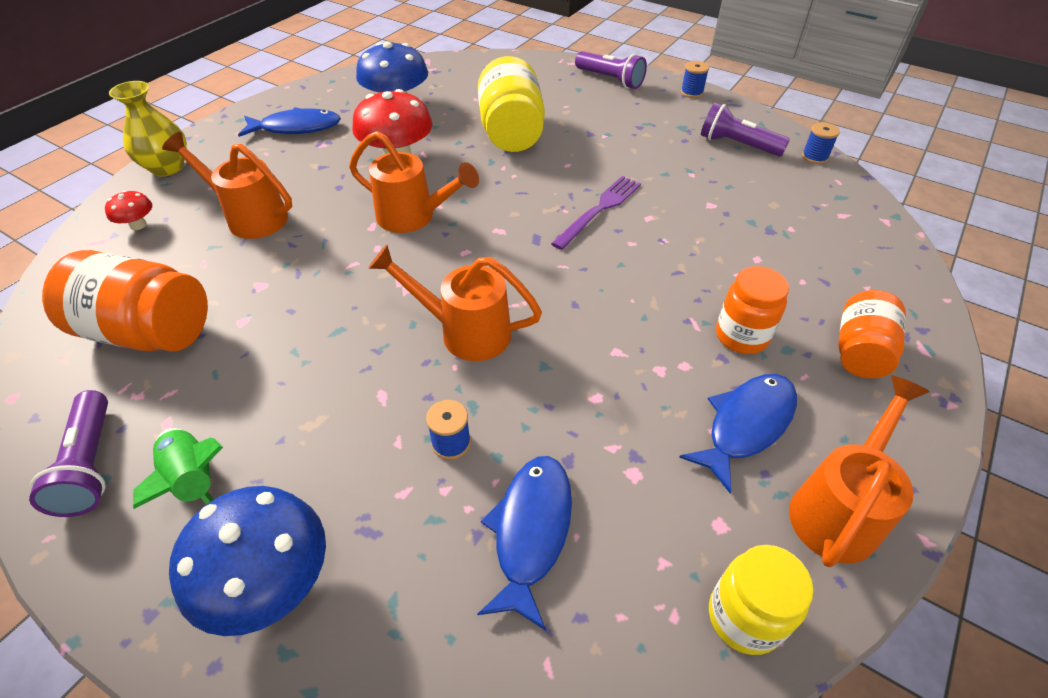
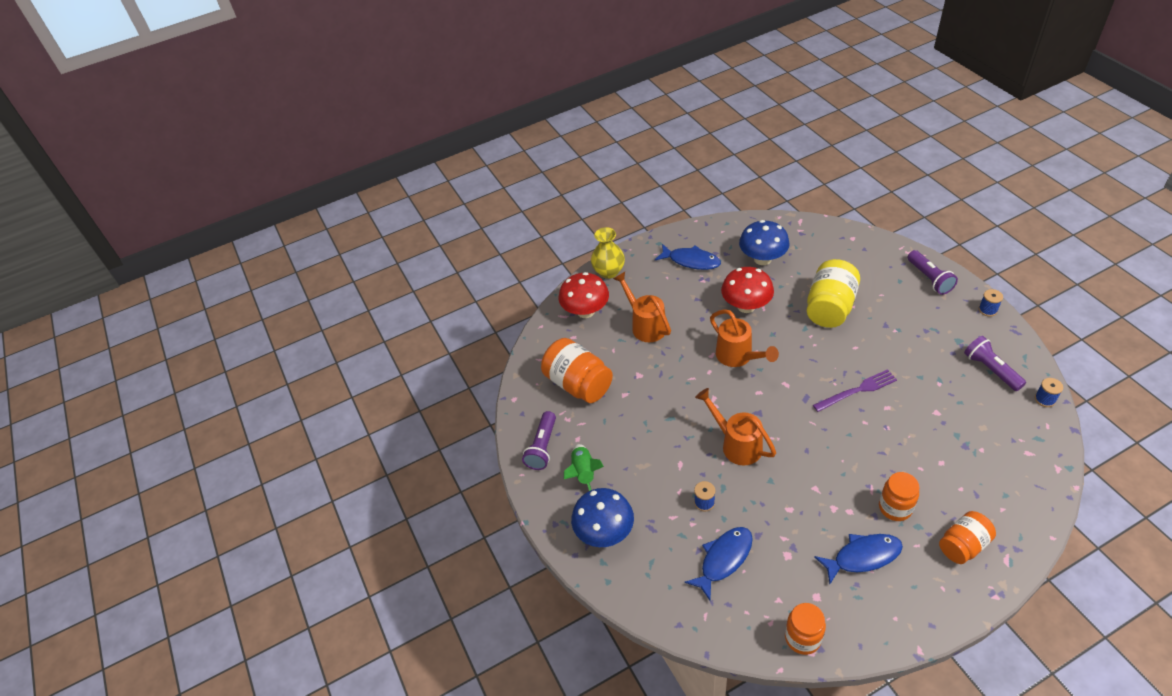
camera: 35 degrees right, 0 degrees up
red mushroom [105,190,152,230] -> red mushroom [559,272,609,318], size x2.06
yellow jar [709,545,814,655] -> orange jar [785,603,826,655]
orange watering can [789,375,930,567] -> none

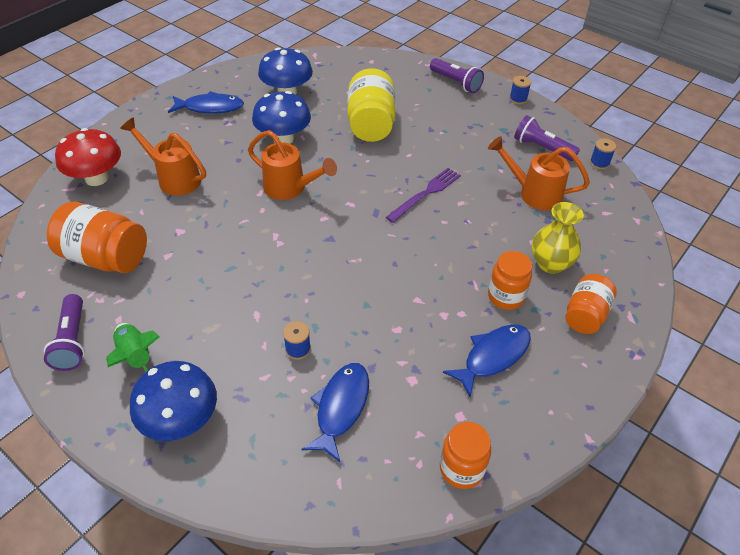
camera: 30 degrees left, 0 degrees up
yellow vase [591,227,625,279] -> yellow vase moved to [532,202,584,274]
orange watering can [695,388,776,465] -> orange watering can moved to [488,136,590,210]
red mushroom [721,267,774,313] -> blue mushroom [252,91,311,144]

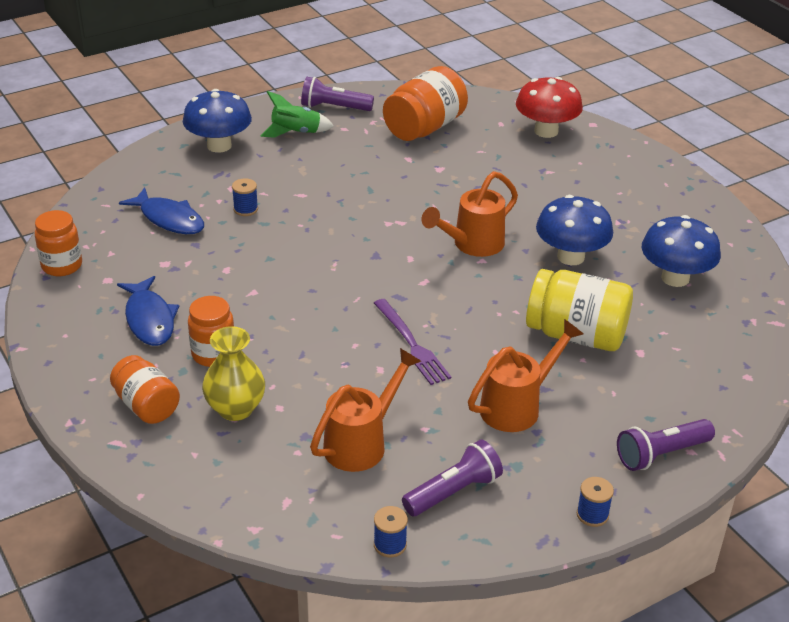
camera: 110 degrees right, 10 degrees down
orange watering can [120,117,206,196] -> orange watering can moved to [468,319,583,432]
blue fish [168,91,244,114] -> none

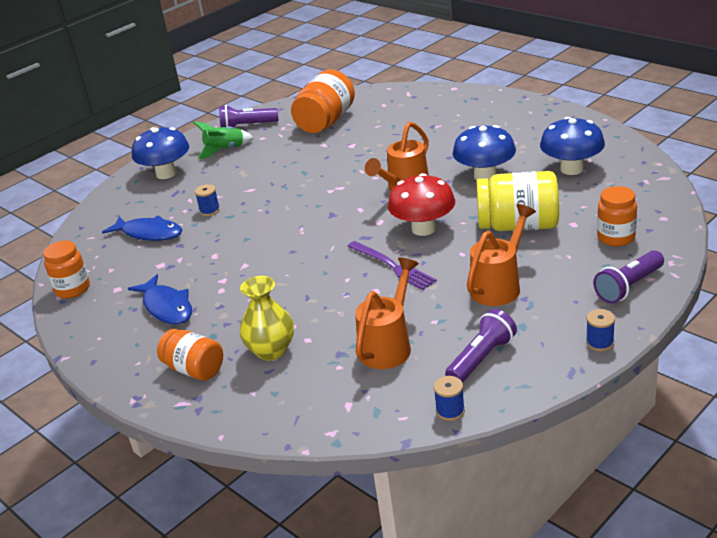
camera: 10 degrees left, 5 degrees down
orange jar [188,296,234,367] -> orange jar moved to [597,186,637,247]
red mushroom [516,77,583,138] -> red mushroom moved to [388,173,455,236]

